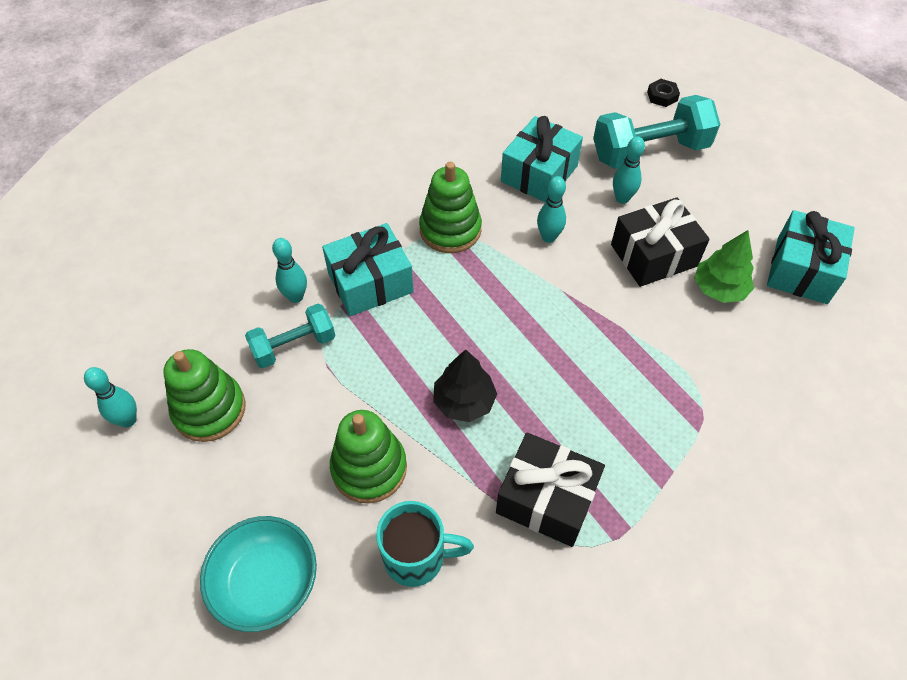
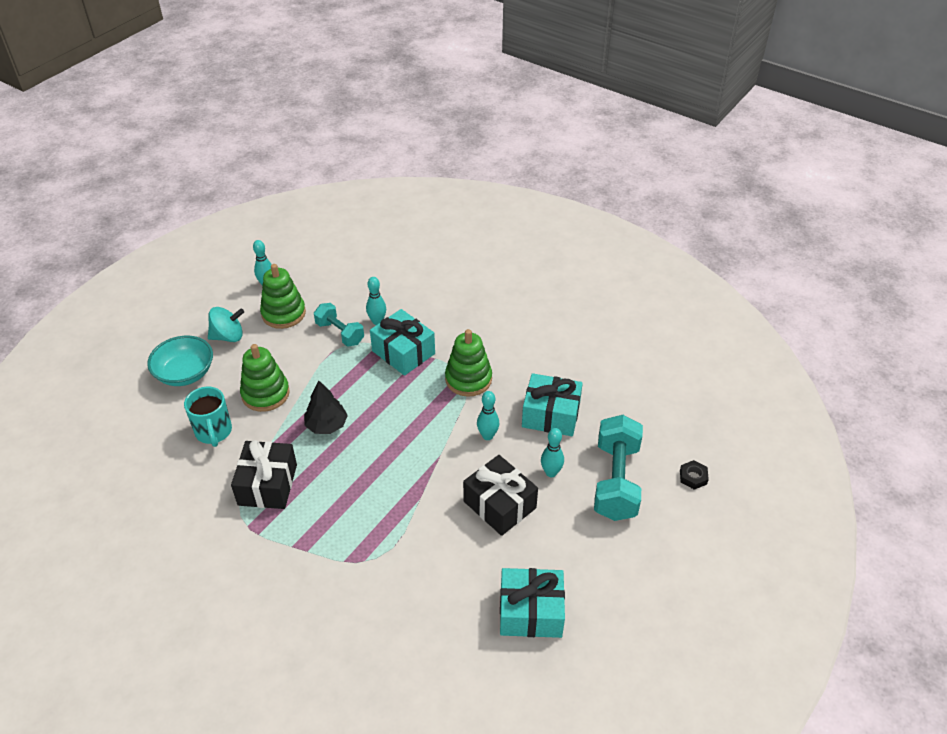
camera: 70 degrees right, 10 degrees down
turquoise dumbbell [593,95,720,169] -> turquoise dumbbell turned 45 degrees clockwise [594,415,643,521]
green tree [694,230,754,303] -> none
none -> turquoise spinning top [208,307,244,342]

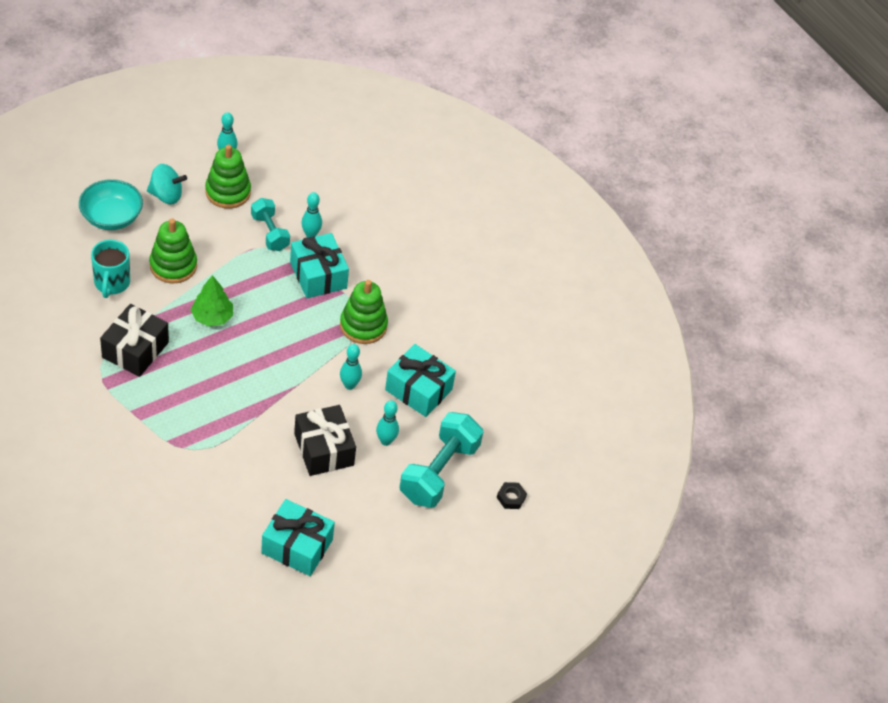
camera: 15 degrees right, 5 degrees up
black tree [304,381,348,434] -> green tree [191,275,233,327]

